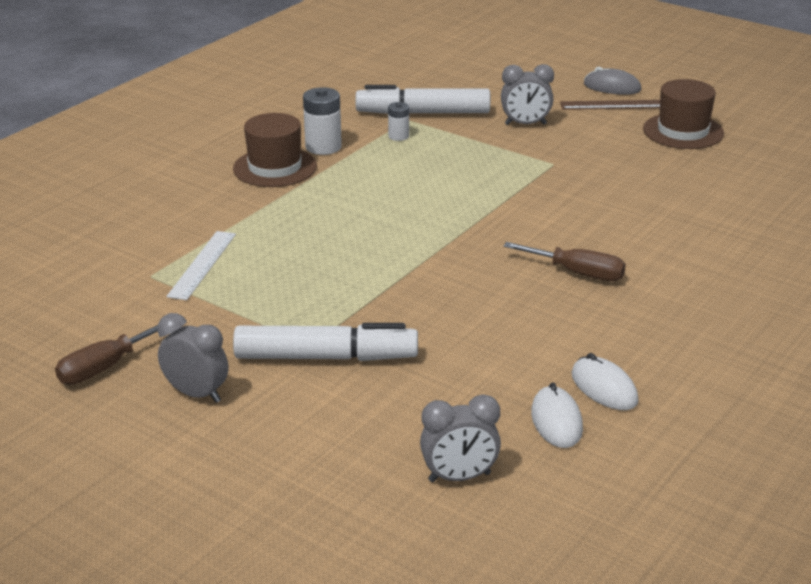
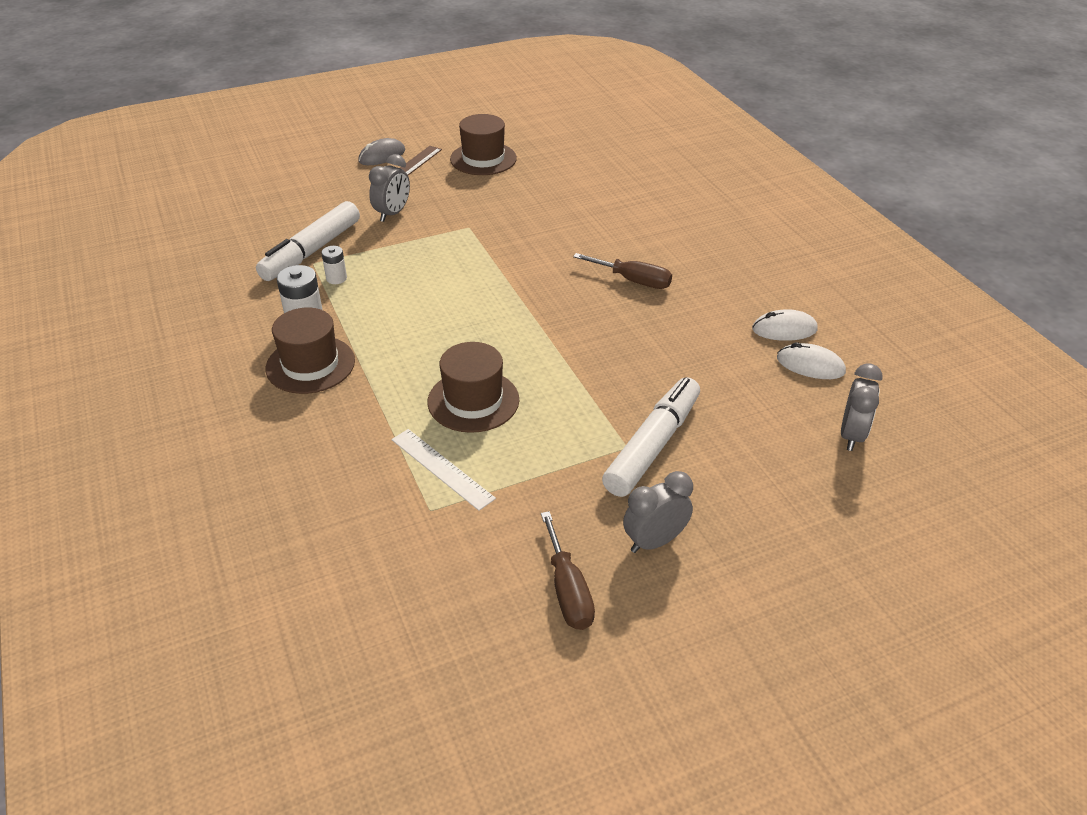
camera: 60 degrees left, 10 degrees up
brown screwdriver [503,242,626,281] -> brown screwdriver turned 60 degrees clockwise [573,253,672,289]
none -> brown hat [428,342,519,433]

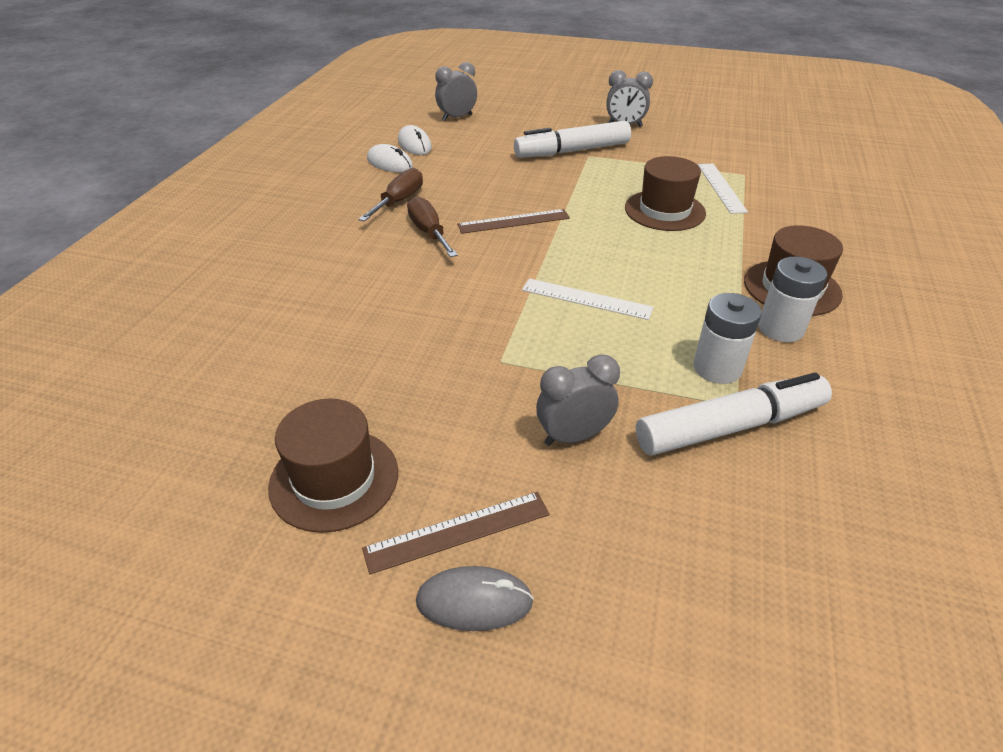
camera: 140 degrees left, 0 degrees up
white battery [321,246,347,284] -> white battery [693,293,762,384], size x1.70
brown screwdriver [541,511,595,630] -> brown screwdriver moved to [358,168,423,222]
none -> brown ruler [457,209,570,234]
none -> white ruler [522,278,654,320]

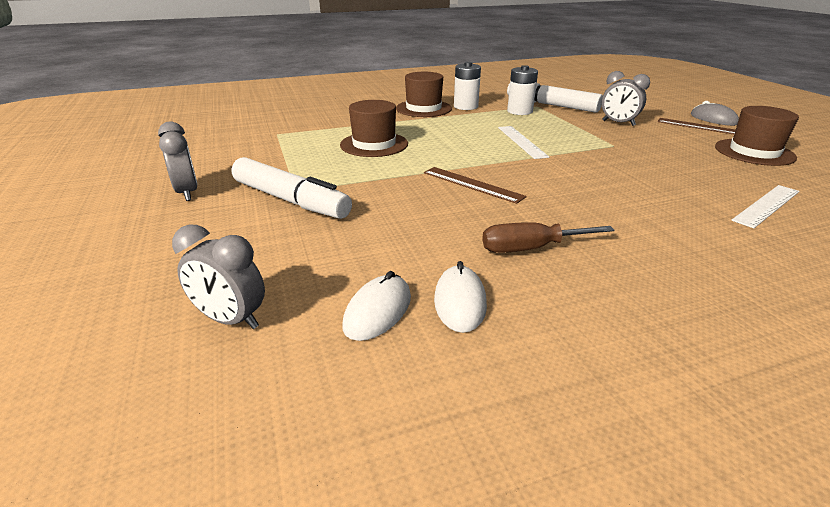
camera: 125 degrees left, 10 degrees down
brown screwdriver [407,196,458,257] -> none
white ruler [698,164,748,214] -> white ruler moved to [731,185,799,228]

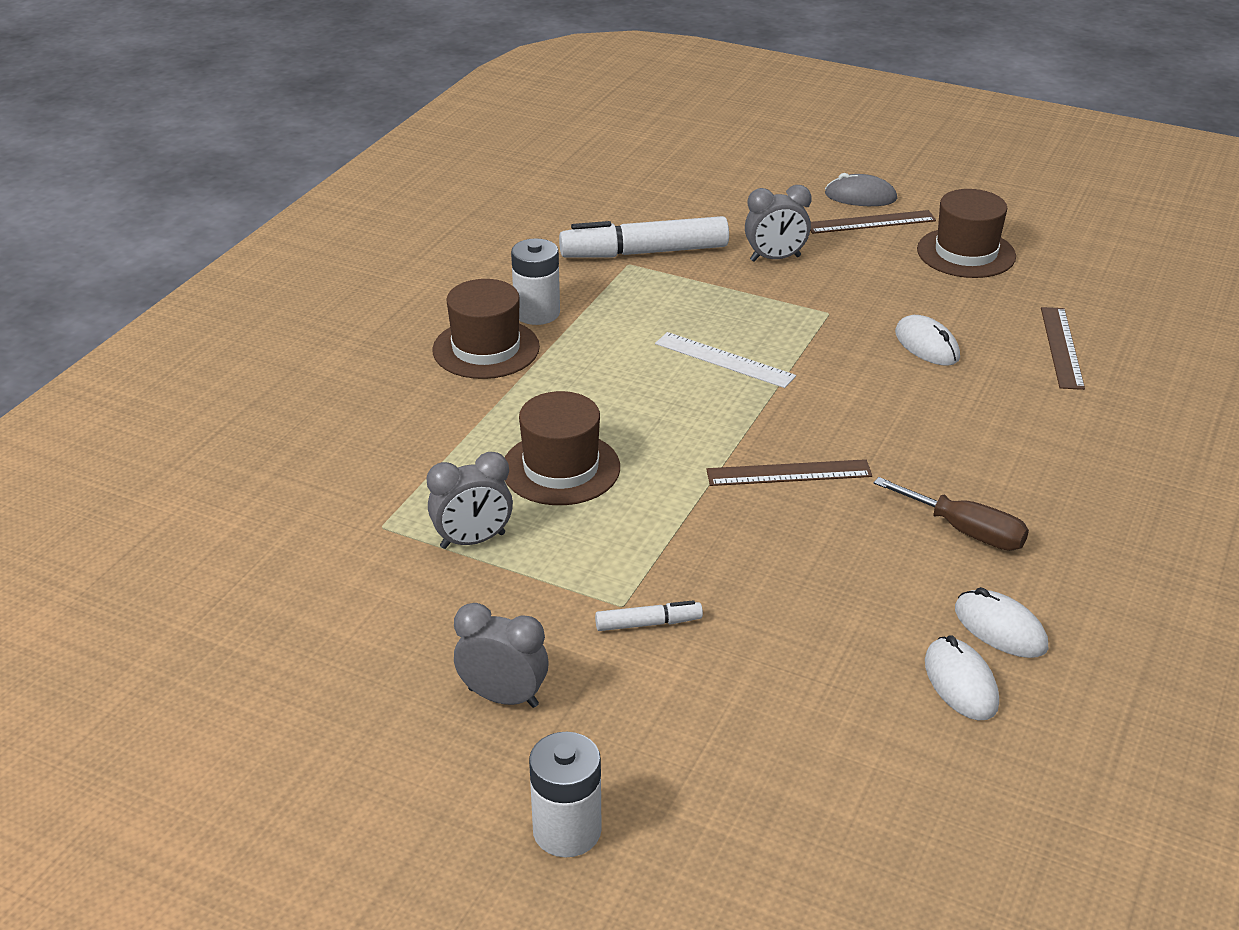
camera: 45 degrees left, 5 degrees up
grey clock [172,225,265,329] -> grey clock moved to [427,452,513,549]
white marker [232,157,352,219] -> white marker [595,600,703,631], size x0.46
brown screwdriver [482,222,615,253] -> brown screwdriver turned 90 degrees counterclockwise [874,477,1029,551]
white battery [507,65,538,115] -> white battery moved to [529,732,602,858]
white ruler [731,185,799,228] -> brown ruler [1041,307,1085,390]
none -> white mouse [895,315,960,366]

